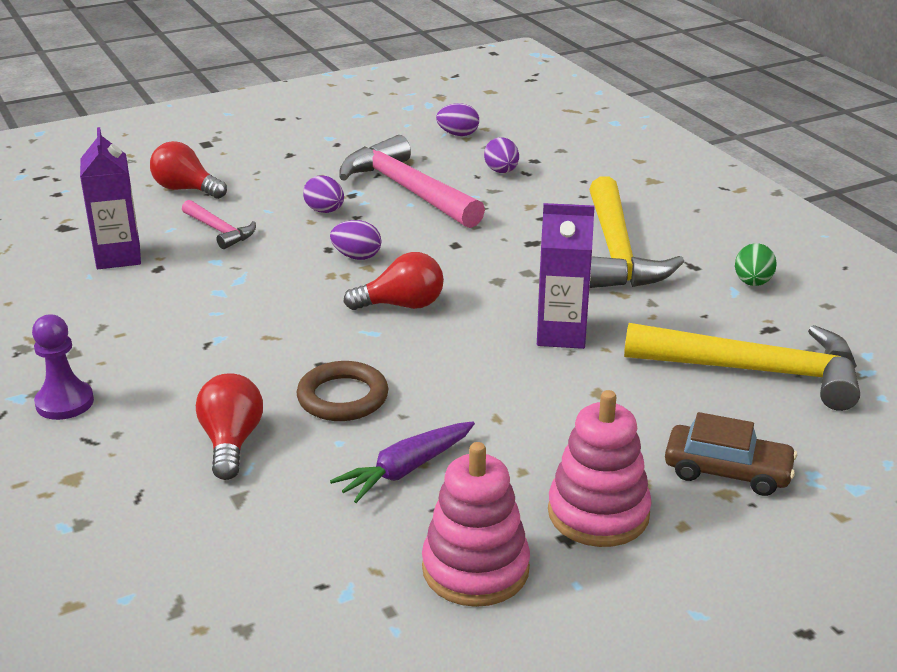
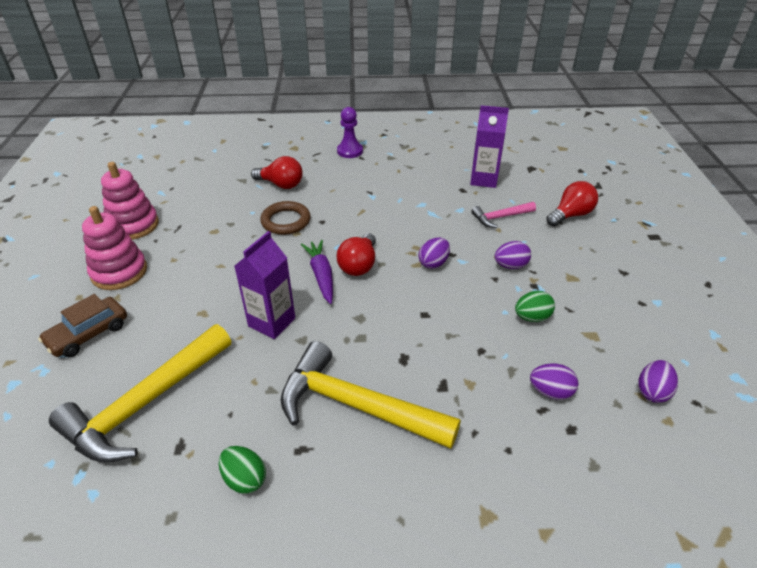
camera: 115 degrees right, 10 degrees up
purple carrot [330,421,475,503] -> purple carrot moved to [301,240,333,304]
pink hammer [339,135,485,228] -> green egg [515,291,555,322]

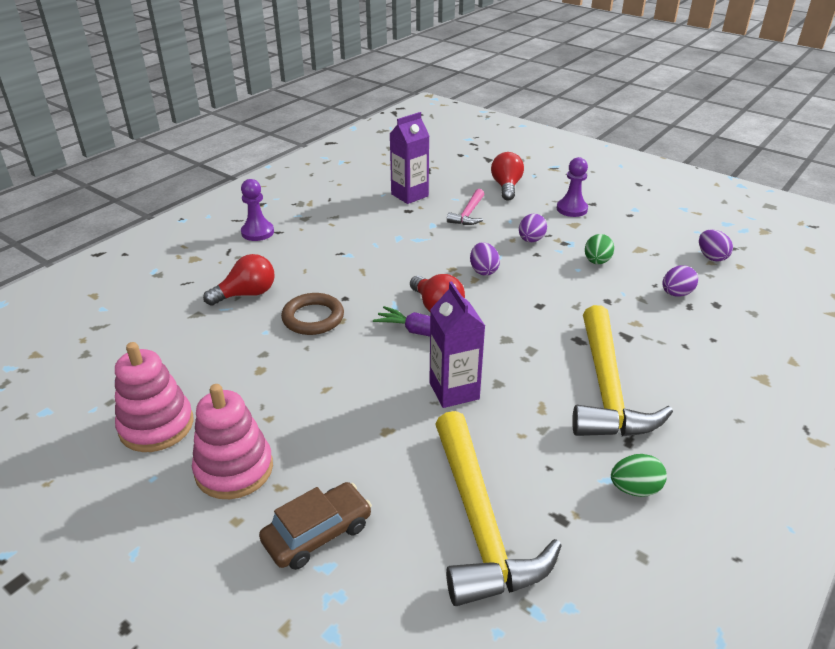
camera: 50 degrees left, 5 degrees down
brown car [38,294,127,357] -> brown car turned 120 degrees counterclockwise [259,482,372,570]
yellow hammer [281,341,461,449] -> yellow hammer turned 60 degrees counterclockwise [572,305,673,437]
none -> purple pawn [557,157,588,217]

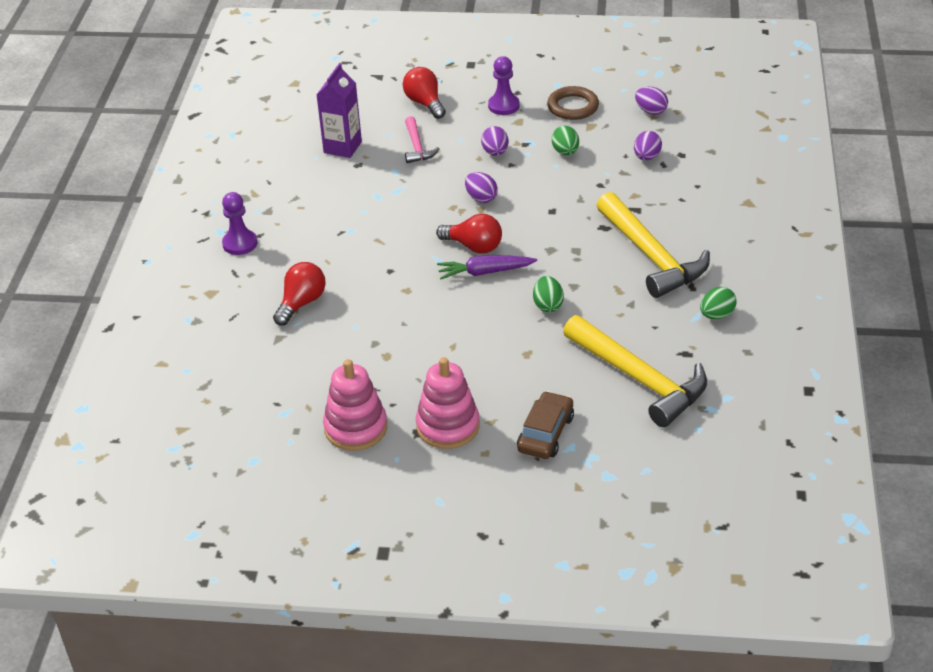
camera: 30 degrees left, 5 degrees up
brown ring [281,293,344,335] -> brown ring moved to [547,86,599,120]
purple carton [429,281,485,408] -> green egg [533,276,564,312]

